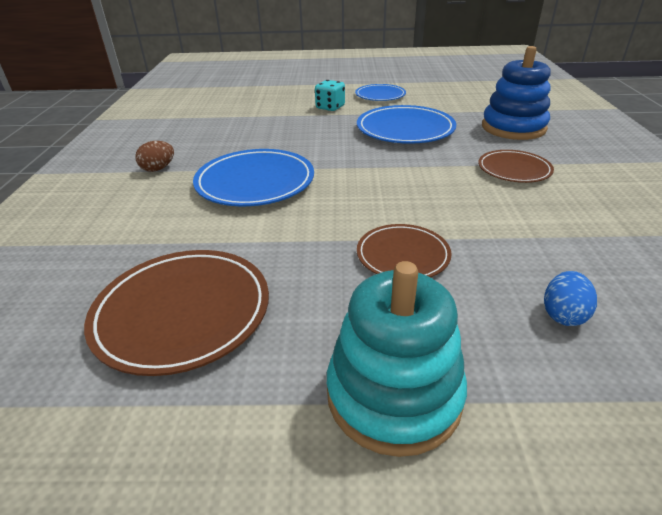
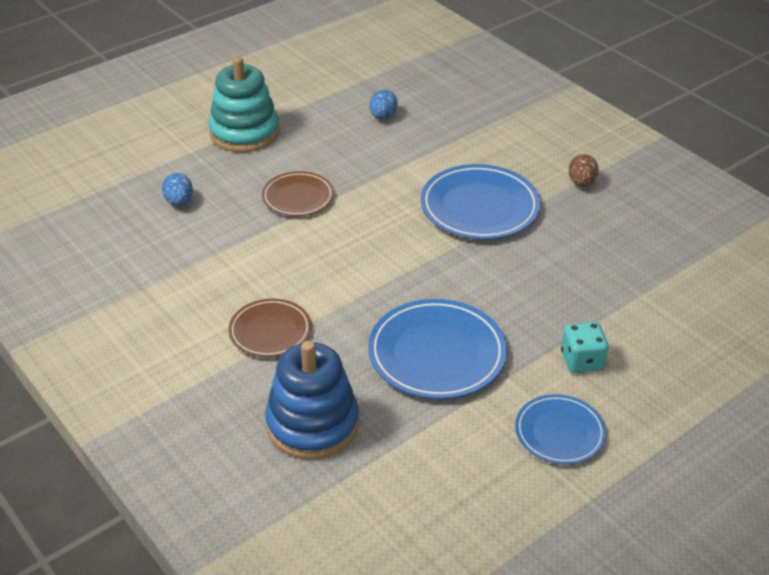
camera: 140 degrees right, 5 degrees up
brown plate [84,250,269,376] -> blue egg [369,90,398,119]

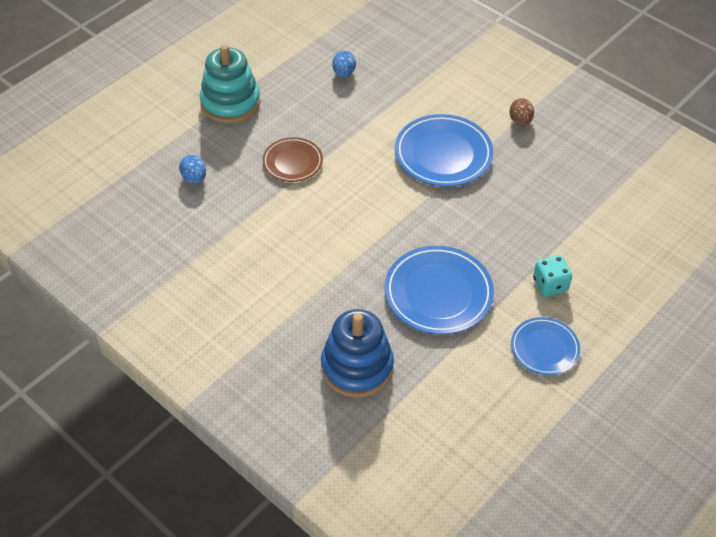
camera: 10 degrees left, 10 degrees up
brown plate [228,299,311,357] -> none

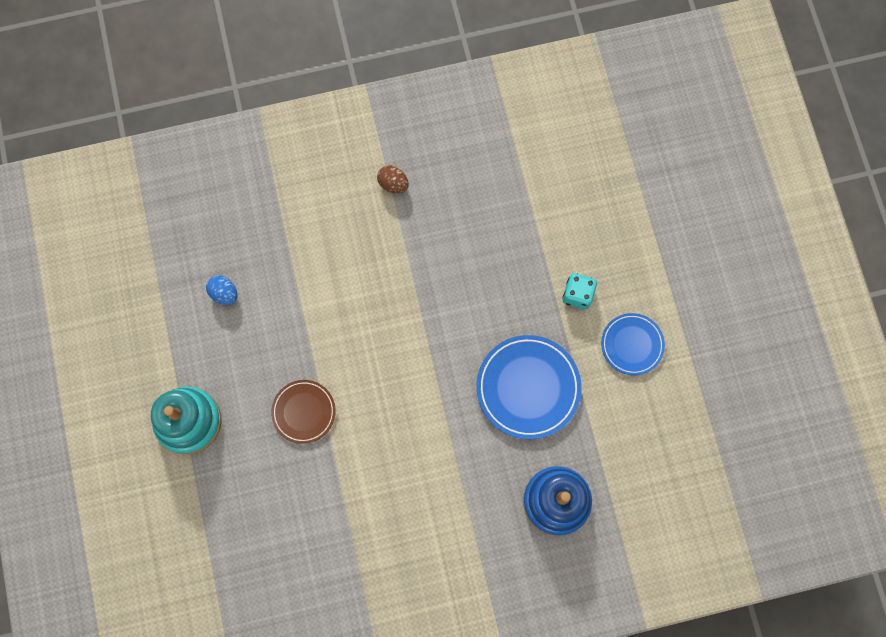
camera: 55 degrees left, 25 degrees up
blue egg [179,155,206,184] -> none
blue plate [395,114,493,187] -> none

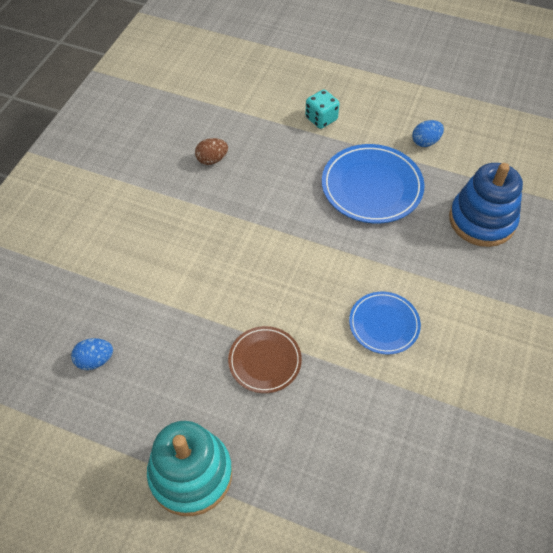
camera: 55 degrees left, 20 degrees down
brown egg [377,165,409,193] -> brown egg moved to [195,138,228,165]
blue plate [601,313,665,375] -> blue plate moved to [349,292,421,354]
none -> blue egg [412,120,444,147]

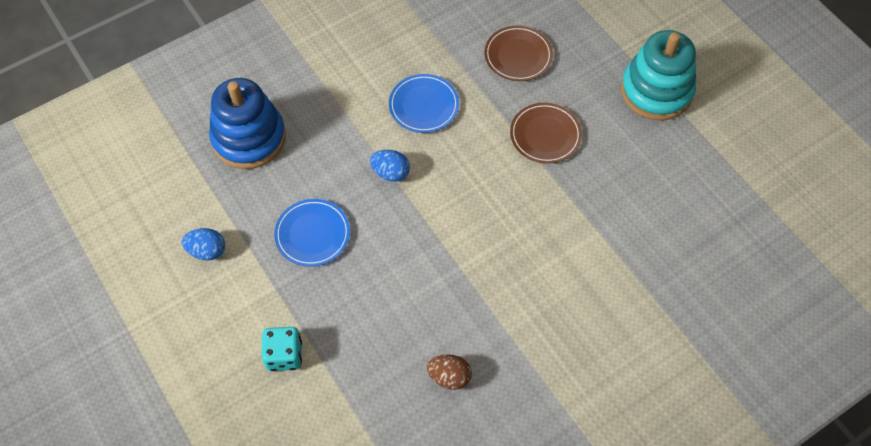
camera: 145 degrees left, 5 degrees up
blue egg [71,338,113,370] -> blue egg moved to [370,150,410,182]
blue plate [322,144,424,223] -> blue plate [274,199,350,267], size x0.61
none -> brown plate [484,26,553,81]

